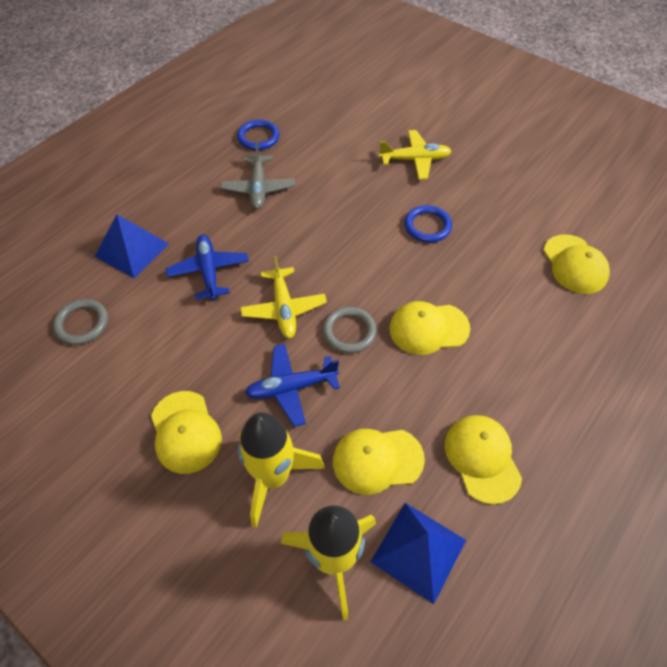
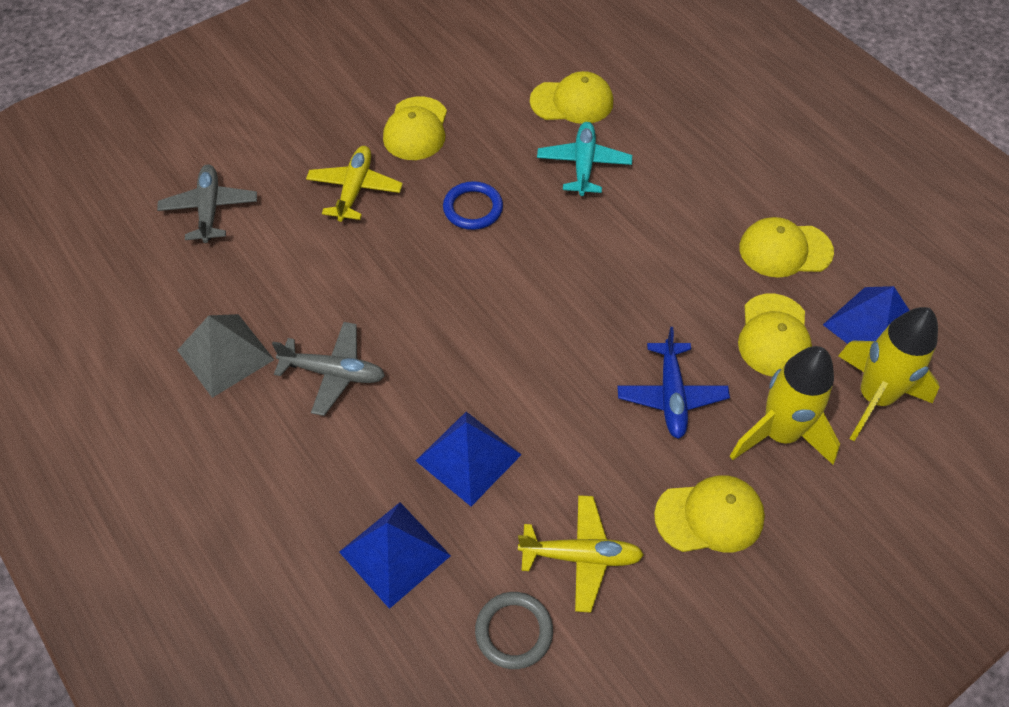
camera: 75 degrees left, 0 degrees up
blue plane [166,234,249,301] -> blue pyramid [416,412,522,506]
blue ring [237,119,280,150] -> grey pyramid [177,314,274,398]
yellow plane [240,256,327,338] -> yellow plane moved to [518,495,644,613]
grey ring [323,307,377,353] -> none
yellow cap [389,301,470,355] -> yellow cap moved to [383,96,447,160]
none -> grey plane [157,165,257,243]
none -> turquoise plane [537,122,632,196]

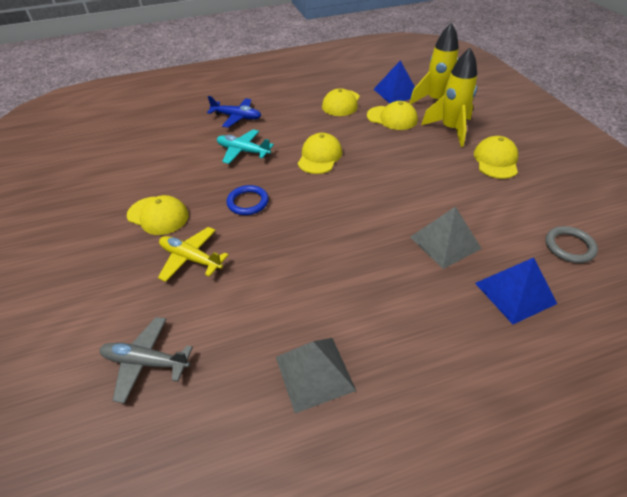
camera: 70 degrees left, 10 degrees down
grey plane [272,322,385,416] -> none
blue pyramid [416,412,522,506] -> grey pyramid [410,207,482,269]
yellow plane [518,495,644,613] -> none
yellow cap [530,71,613,124] -> yellow cap moved to [298,133,342,174]
blue plane [617,327,730,439] -> blue plane moved to [207,96,261,128]

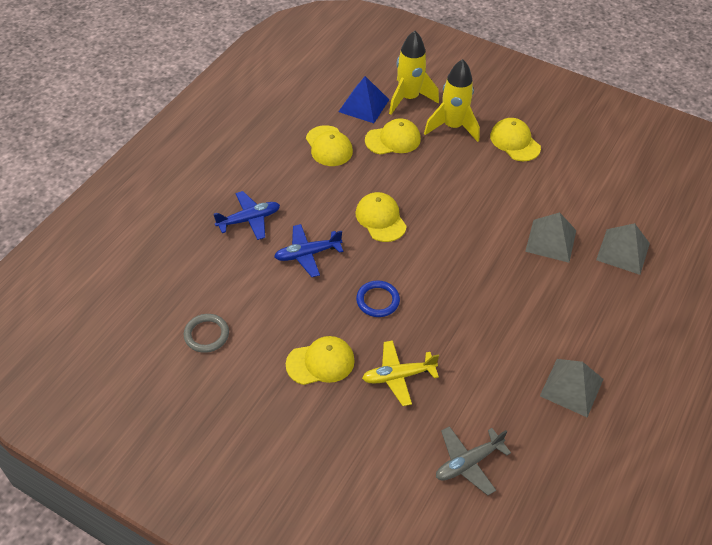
camera: 45 degrees left, 5 degrees up
turquoise plane [217,129,274,164] -> blue plane [274,224,343,277]
blue pyramid [475,258,557,324] -> grey pyramid [596,223,650,275]
grey ring [545,226,598,263] -> grey ring moved to [184,314,229,353]

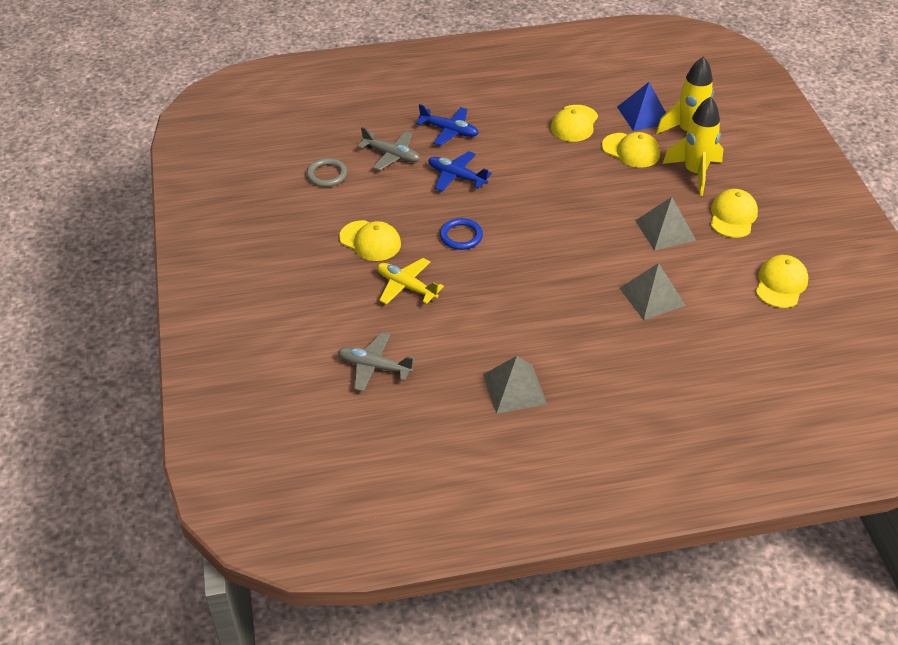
camera: 50 degrees right, 5 degrees down
yellow cap [356,192,407,242] -> yellow cap moved to [756,255,809,308]
grey pyramid [596,223,650,275] -> grey pyramid moved to [635,197,696,250]
none -> grey plane [358,127,420,171]

